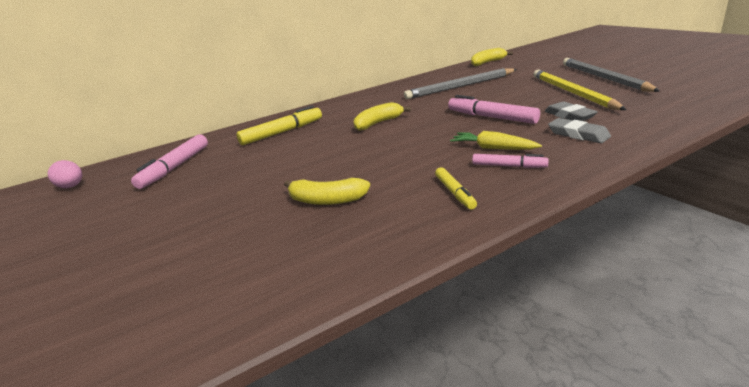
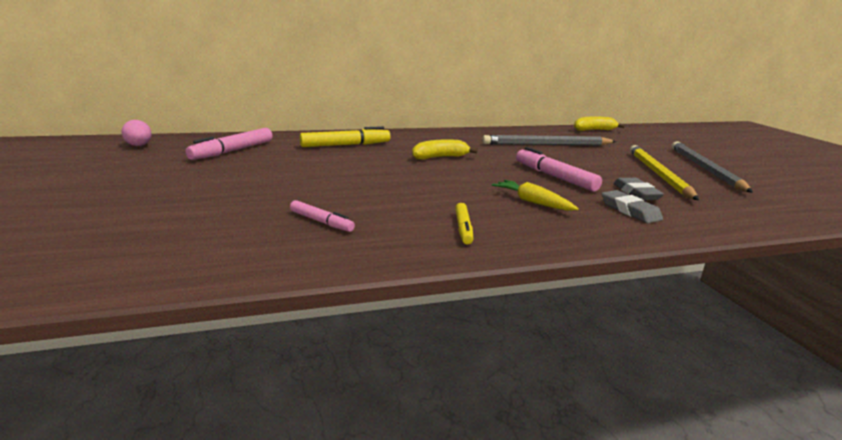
camera: 10 degrees right, 5 degrees down
yellow banana [284,178,370,205] -> none
pink marker [472,154,549,168] -> pink marker moved to [290,200,355,232]

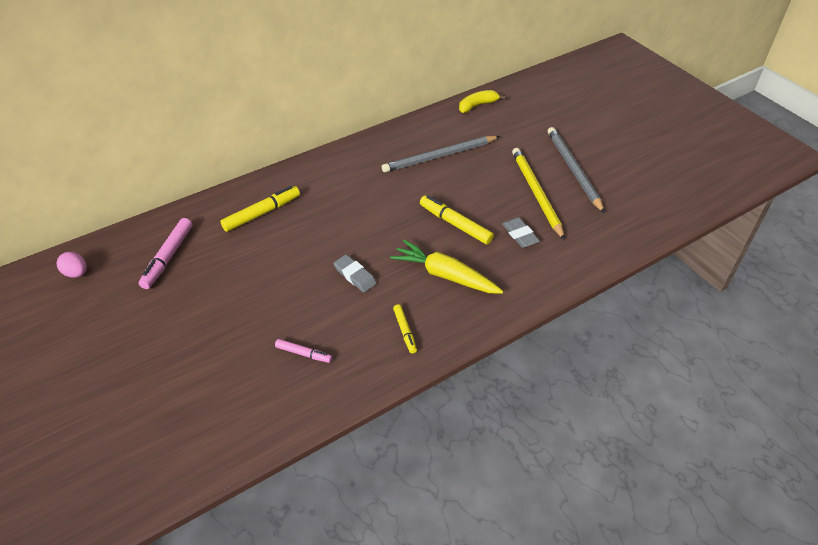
camera: 15 degrees left, 25 degrees up
yellow banana [412,139,478,160] -> none
yellow carrot [492,180,579,211] -> yellow carrot [390,240,504,294], size x1.63
pink marker [516,147,602,192] -> yellow marker [420,195,494,244]
grey eraser [602,190,663,223] -> grey eraser moved to [334,254,377,292]

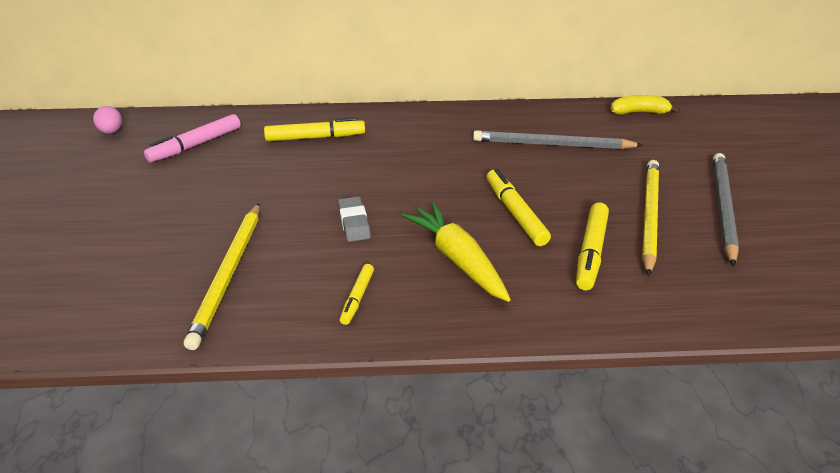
camera: 30 degrees right, 10 degrees down
pink marker [275,339,332,363] -> yellow pencil [184,203,260,350]
grey eraser [502,217,540,248] -> yellow marker [576,203,609,290]

